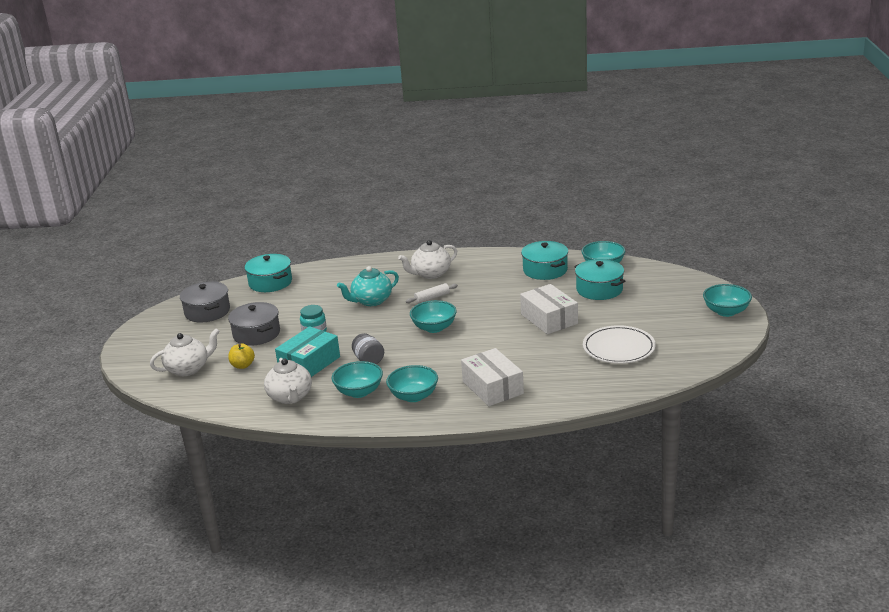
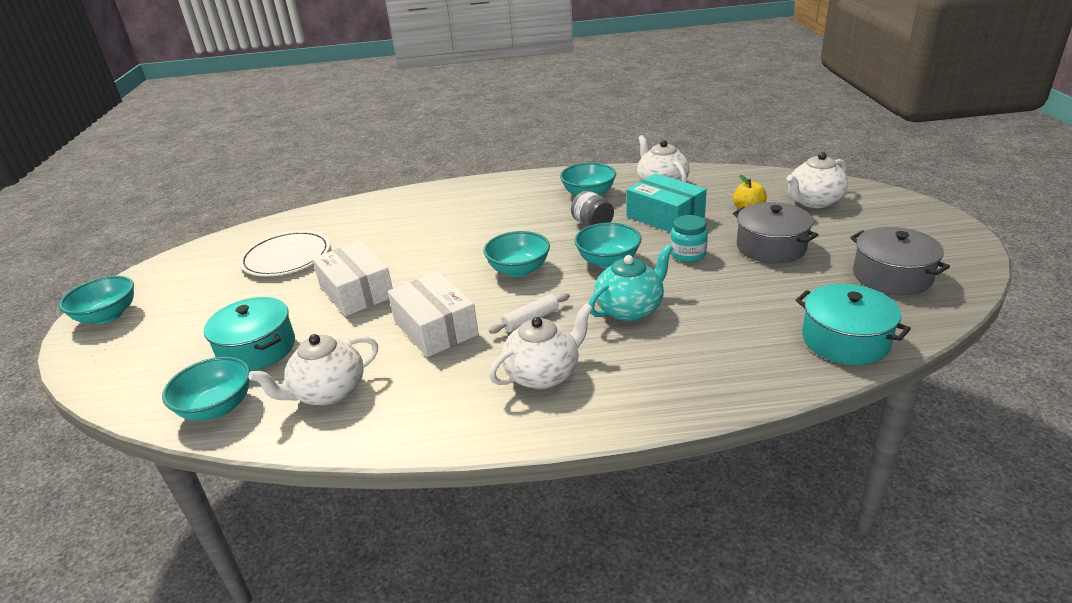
camera: 175 degrees right, 5 degrees up
turquoise box [275,326,340,377] -> turquoise box turned 75 degrees counterclockwise [626,173,707,233]
turquoise bowl [386,365,438,402] -> turquoise bowl moved to [574,223,642,268]
white box [461,348,524,406] -> white box moved to [388,272,479,357]
turquoise pot [521,241,568,280] -> white teapot [249,334,378,406]

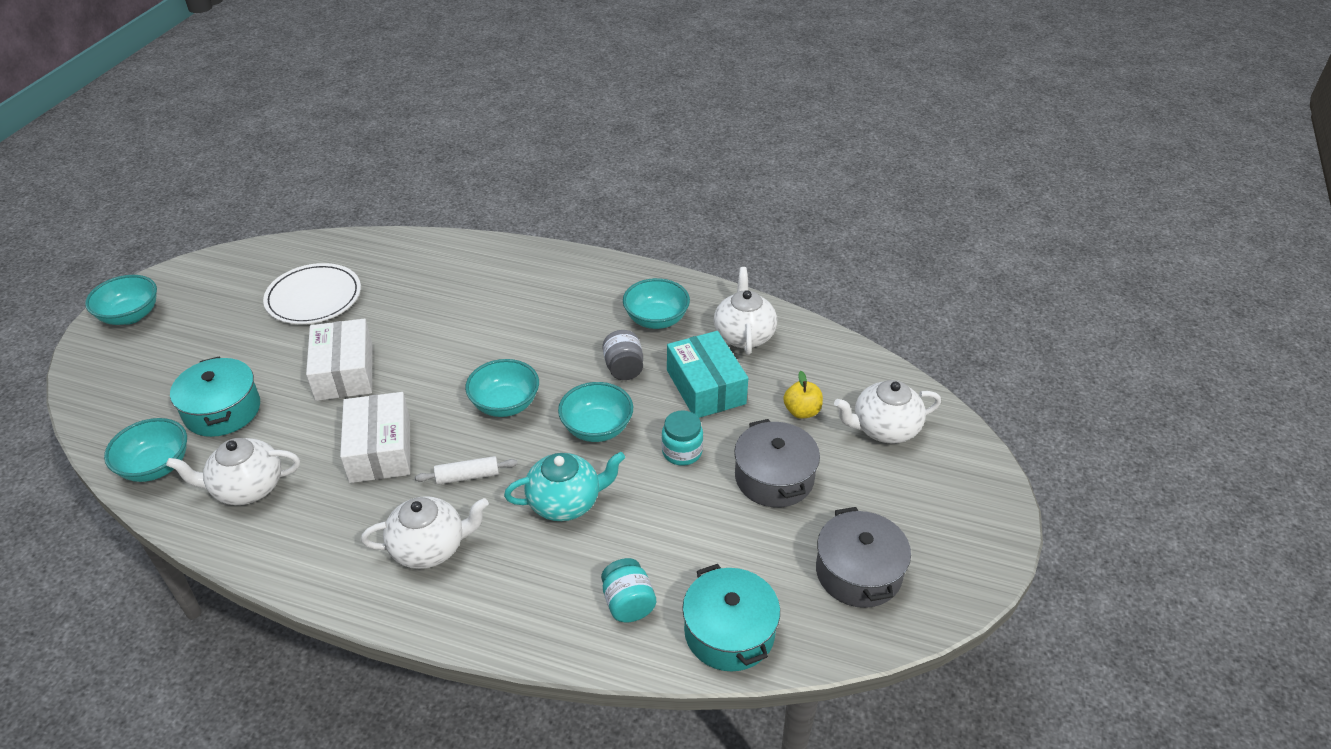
camera: 20 degrees right, 10 degrees up
none -> turquoise jar [601,558,656,623]

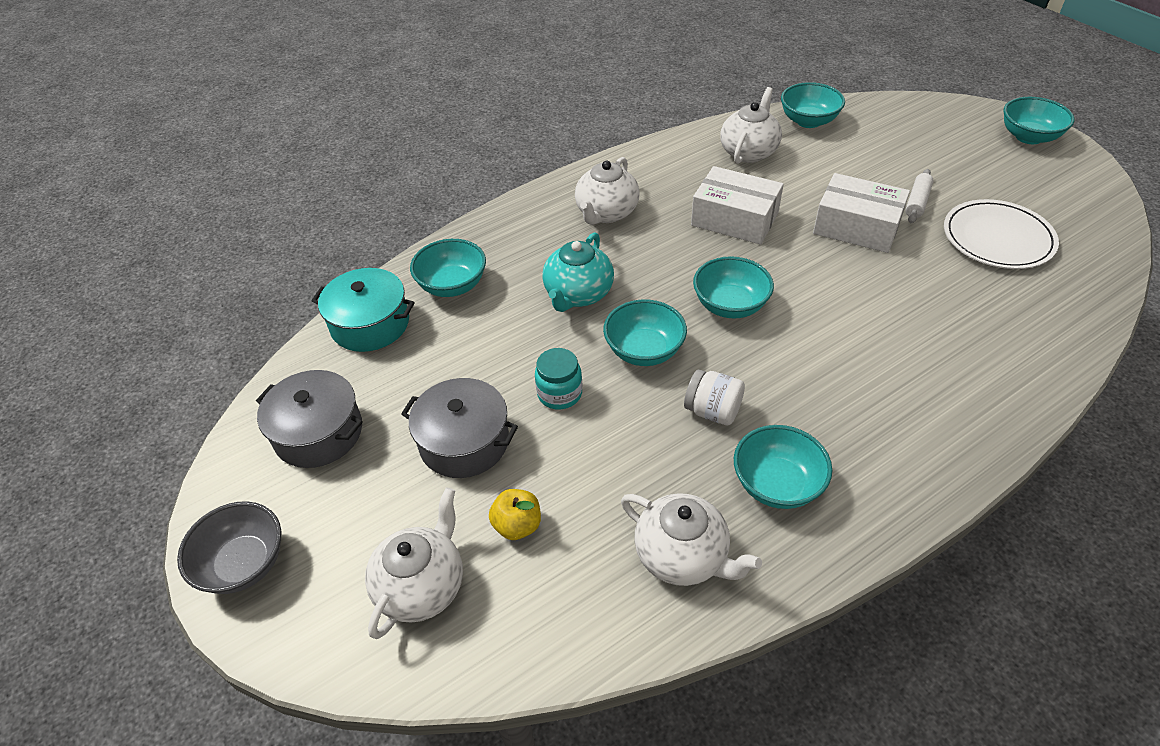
camera: 130 degrees right, 5 degrees up
turquoise pot [170,357,260,437] -> none
white rolling pin [415,456,517,485] -> white rolling pin moved to [905,169,934,223]
turquoise jar [601,558,656,623] -> turquoise bowl [410,239,486,297]
grey jar [602,330,643,380] -> white jar [684,369,745,426]
turquoise box [667,331,748,418] -> none
none -> grey bowl [177,501,281,594]

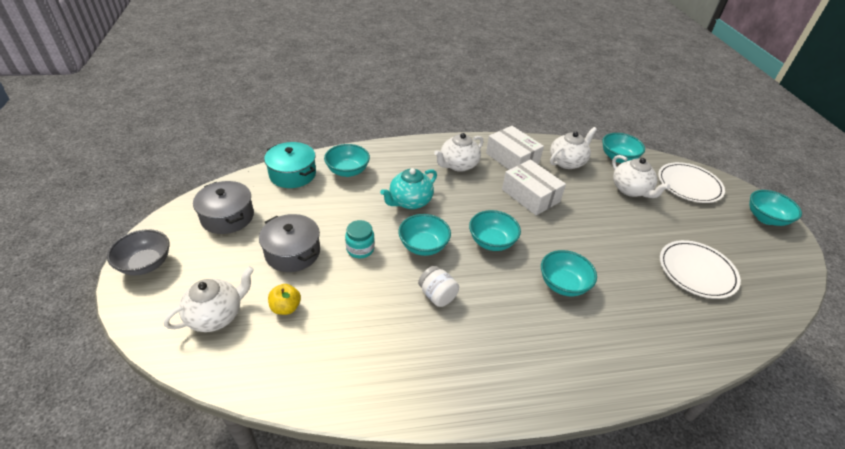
camera: 20 degrees right, 5 degrees down
white teapot [621,493,762,586] -> white teapot moved to [612,155,670,198]
turquoise bowl [734,425,832,509] -> turquoise bowl moved to [541,250,597,296]
white box [813,173,910,253] -> white box moved to [486,126,544,170]
white rolling pin [905,169,934,223] -> none
none -> white plate [658,162,725,203]

